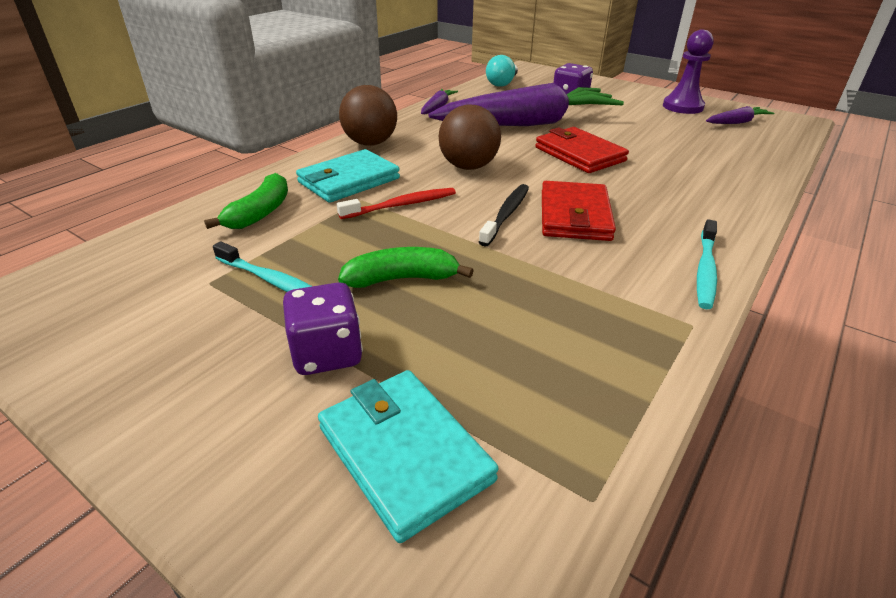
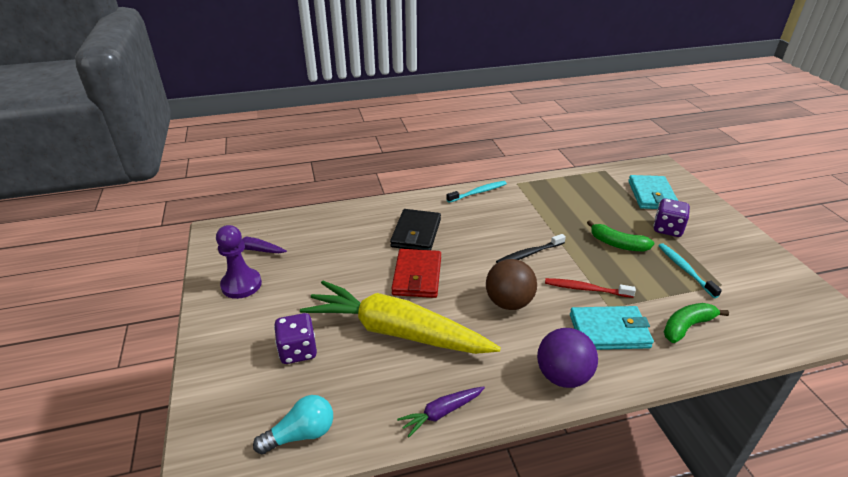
camera: 140 degrees left, 0 degrees up
brown ball [339,85,397,146] -> purple ball [537,328,598,388]
purple carrot [428,83,624,126] -> yellow carrot [300,281,501,354]
red wallet [542,181,616,241] -> none
none -> black wallet [390,209,441,250]

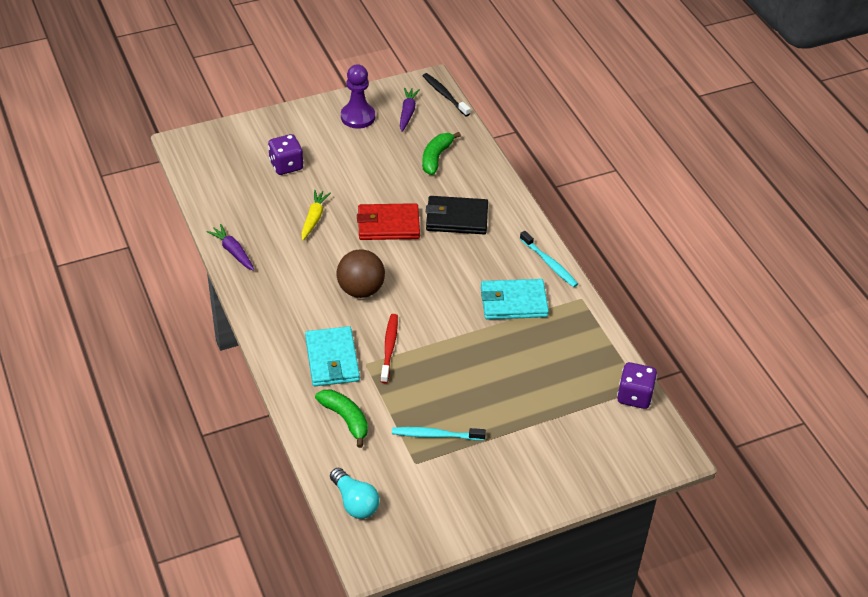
camera: 80 degrees right, 10 degrees up
turquoise light bulb [253,395,333,455] -> turquoise light bulb moved to [330,468,380,519]
yellow carrot [300,281,501,354] -> yellow carrot [301,190,331,241], size x0.41
black toothbrush [496,234,566,263] -> black toothbrush moved to [423,73,470,116]
purple ball [537,328,598,388] -> none
green banana [587,220,655,251] -> green banana moved to [422,132,461,175]
turquoise wallet [628,175,678,209] -> turquoise wallet moved to [481,279,549,320]
purple dice [653,199,690,237] -> purple dice moved to [617,362,657,409]
turquoise toothbrush [658,243,722,298] -> turquoise toothbrush turned 150 degrees counterclockwise [392,427,486,441]

